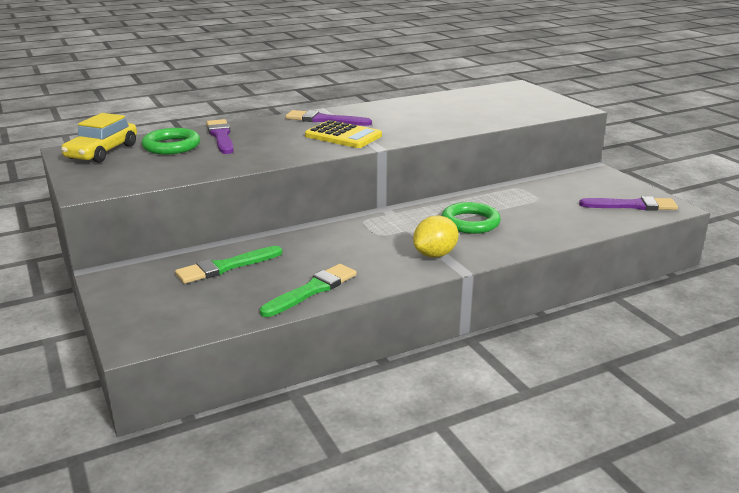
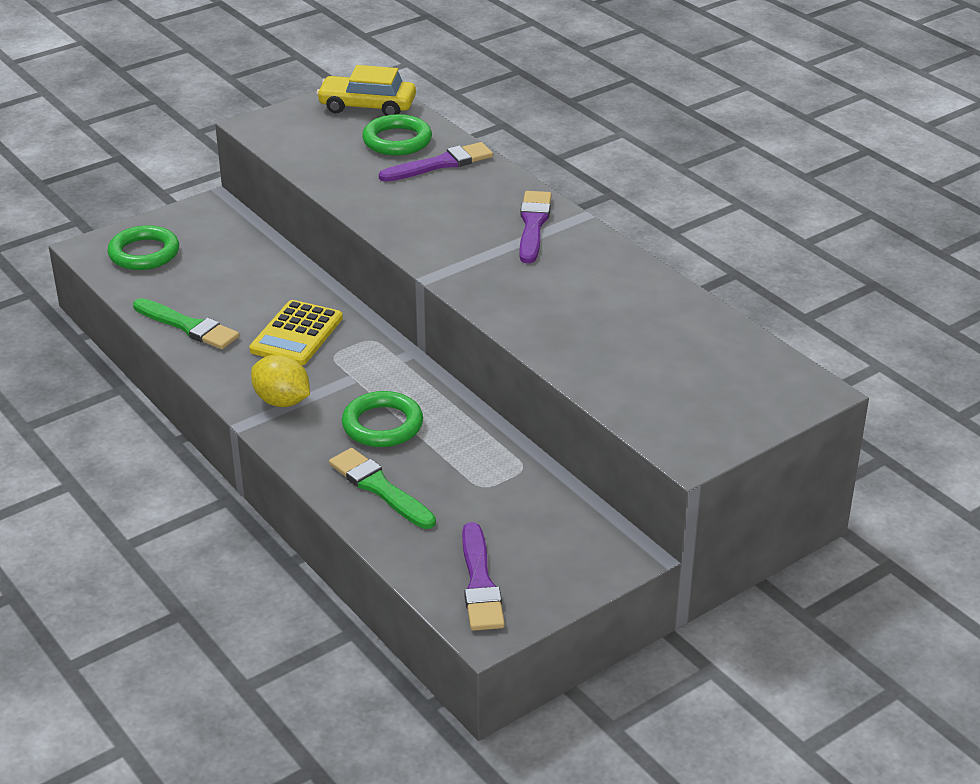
camera: 80 degrees right, 10 degrees up
green brush [175,246,282,284] -> green brush moved to [329,448,436,529]
yellow calculator [305,120,382,148] -> yellow calculator moved to [249,300,343,365]
none -> green ring [107,225,179,270]

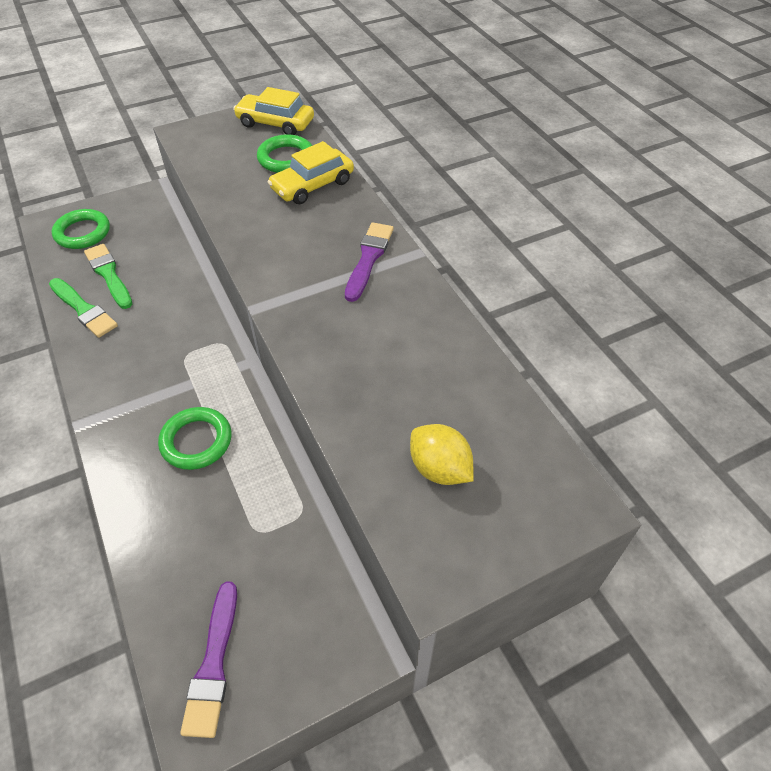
camera: 10 degrees right, 15 degrees up
yellow calculator [249,300,343,365] -> none
yellow lemon [251,354,310,407] -> yellow lemon moved to [410,424,474,485]
green brush [329,448,436,529] -> green brush moved to [84,244,132,309]
purple brush [379,142,493,182] -> yellow car [268,141,354,204]

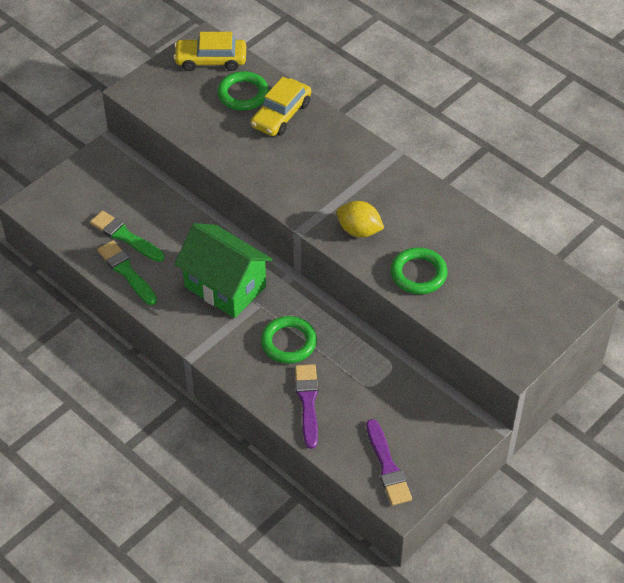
camera: 20 degrees left, 0 degrees up
green brush [49,278,118,338] -> green brush turned 150 degrees counterclockwise [97,240,157,305]
green ring [52,209,110,249] -> green ring moved to [390,247,448,294]
purple brush [345,222,394,302] -> purple brush moved to [295,364,318,449]
yellow lemon [410,424,474,485] -> yellow lemon moved to [336,201,384,238]
none -> green house [174,223,273,318]

